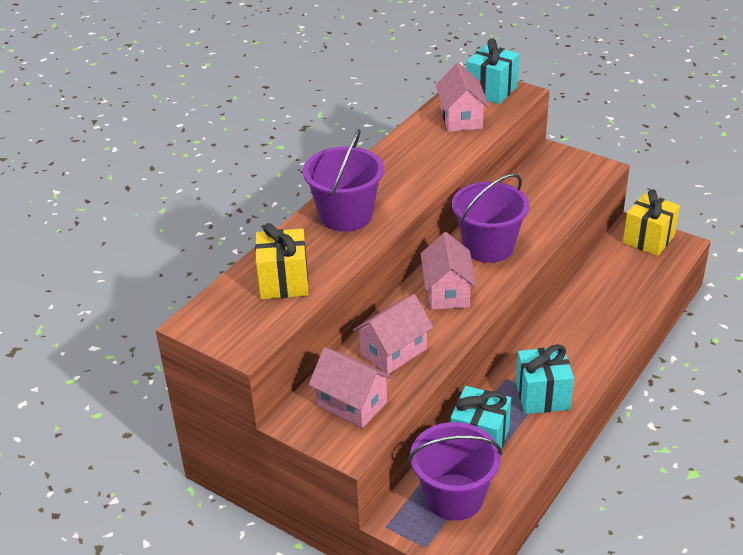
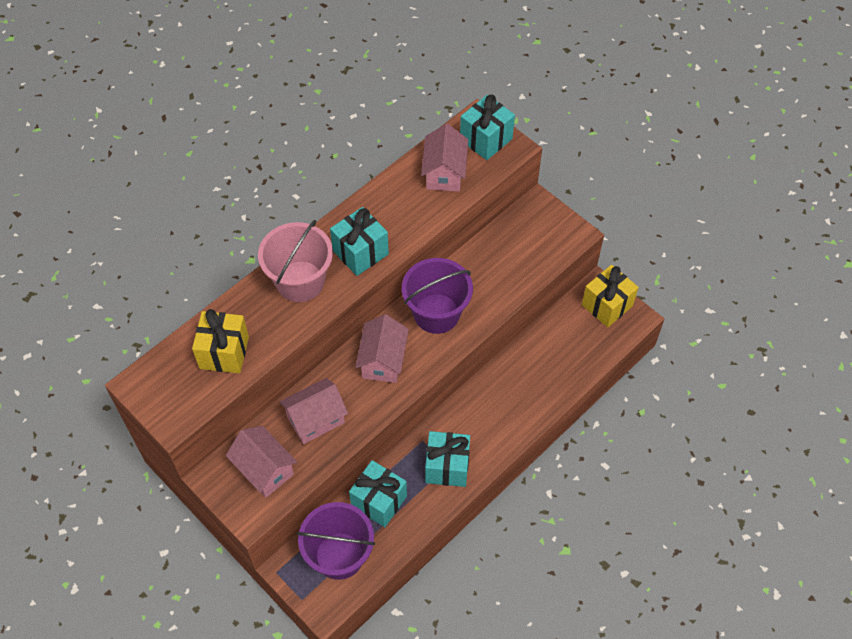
camera: 10 degrees right, 20 degrees up
purple bucket [303,129,384,232] -> pink bucket [258,220,333,302]
none -> turquoise gift [330,207,389,276]

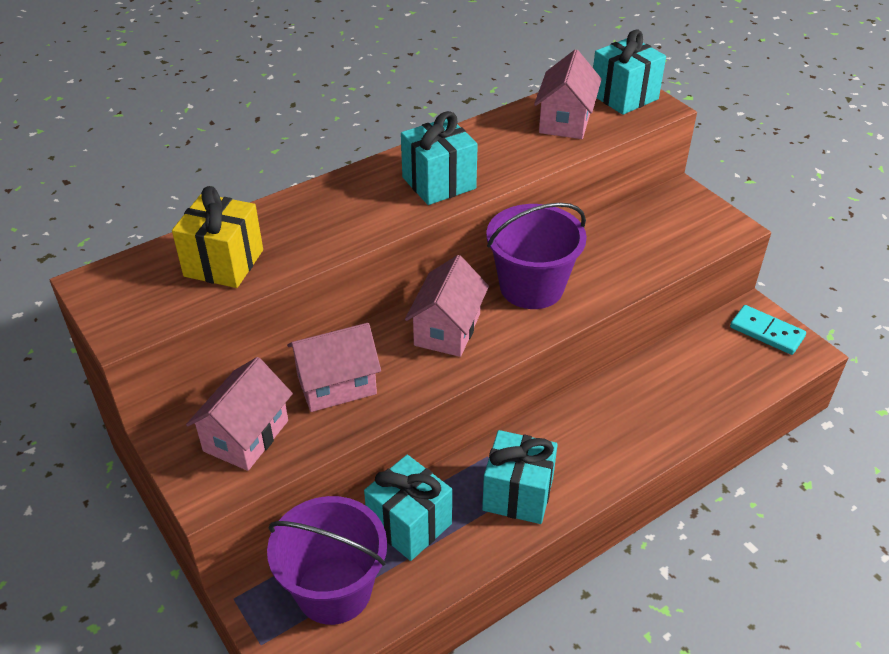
camera: 10 degrees right, 15 degrees down
pink house [226,426,297,498] -> pink house turned 60 degrees clockwise [186,357,293,471]
pink bucket [258,220,333,302] -> none
yellow gift [582,265,639,327] -> turquoise domino [730,305,806,355]

